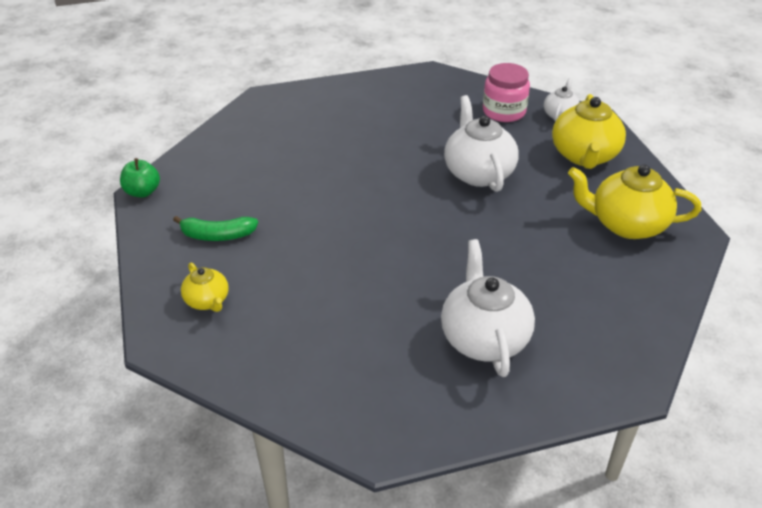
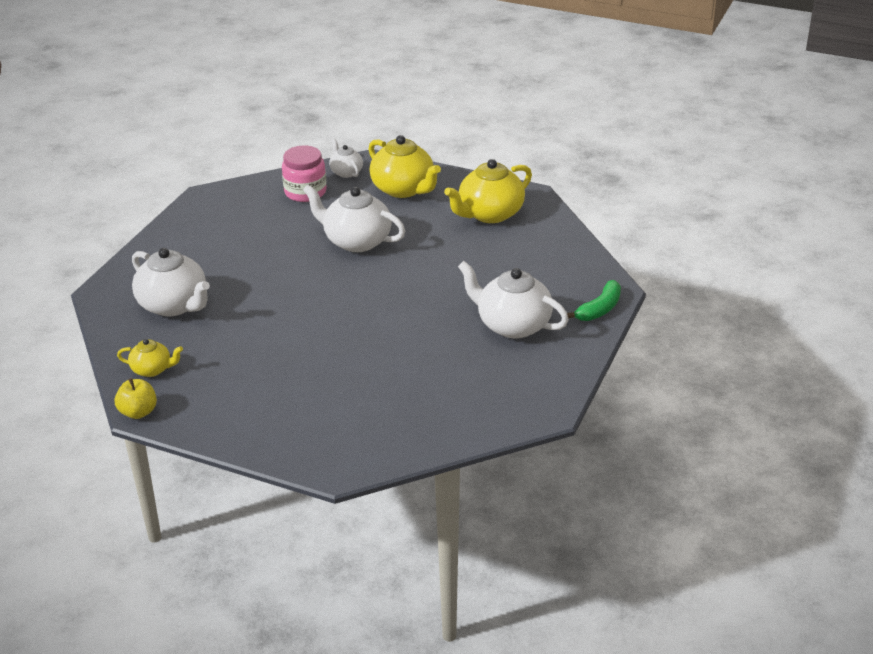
camera: 50 degrees left, 5 degrees down
green apple [120,158,160,198] -> yellow apple [115,378,157,419]
green banana [173,216,258,241] -> green banana moved to [567,280,621,321]
yellow teapot [181,263,229,312] -> yellow teapot moved to [117,339,183,377]
none -> white teapot [132,248,210,316]

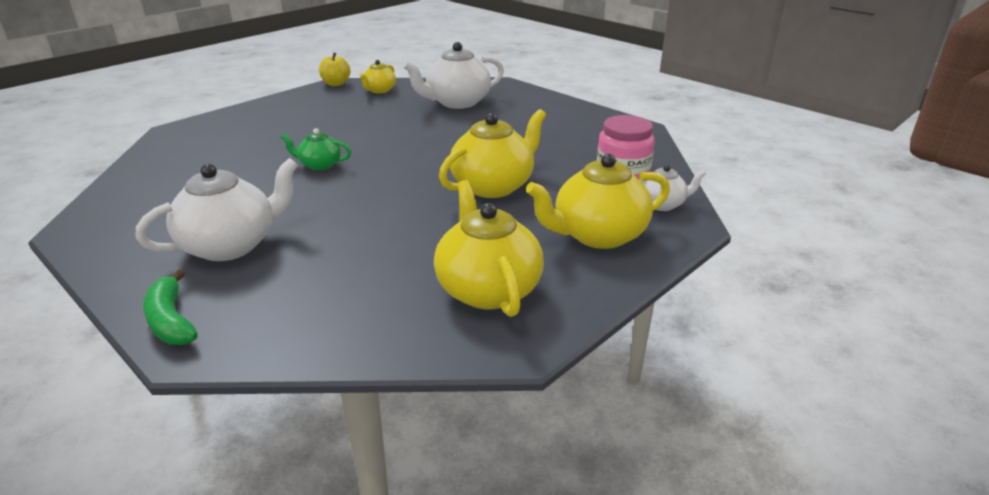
camera: 110 degrees right, 5 degrees down
white teapot [303,185,405,252] -> yellow teapot [439,109,546,198]
none -> green teapot [281,128,352,171]

